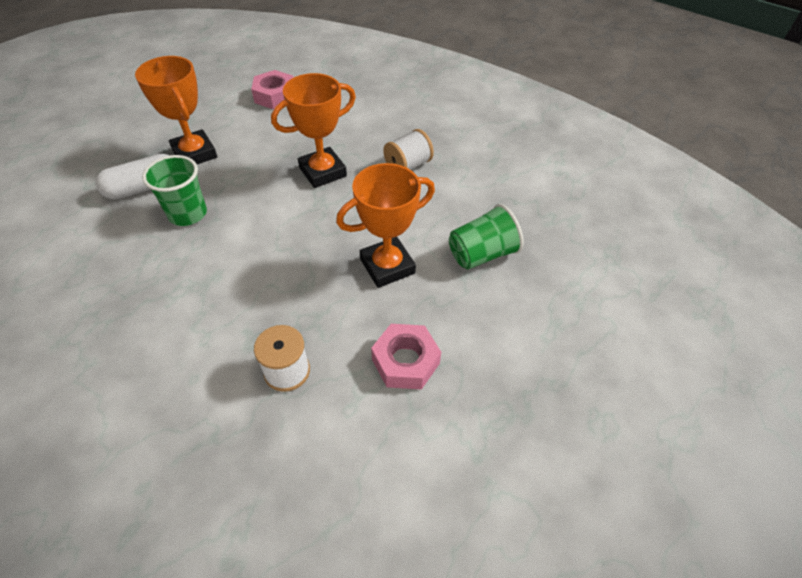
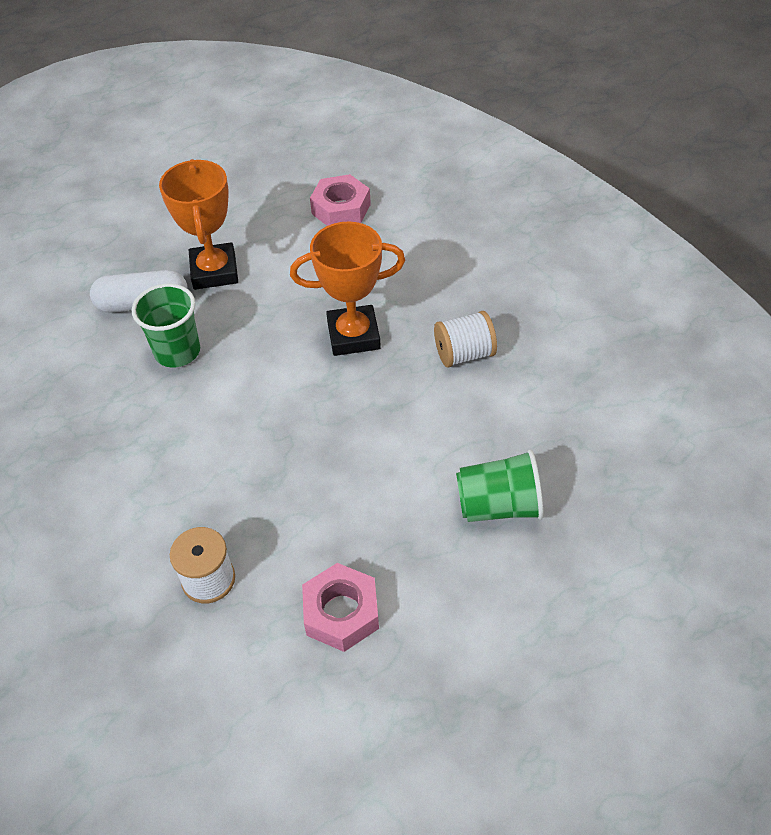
camera: 25 degrees right, 0 degrees up
orange trophy [336,163,435,288] -> none

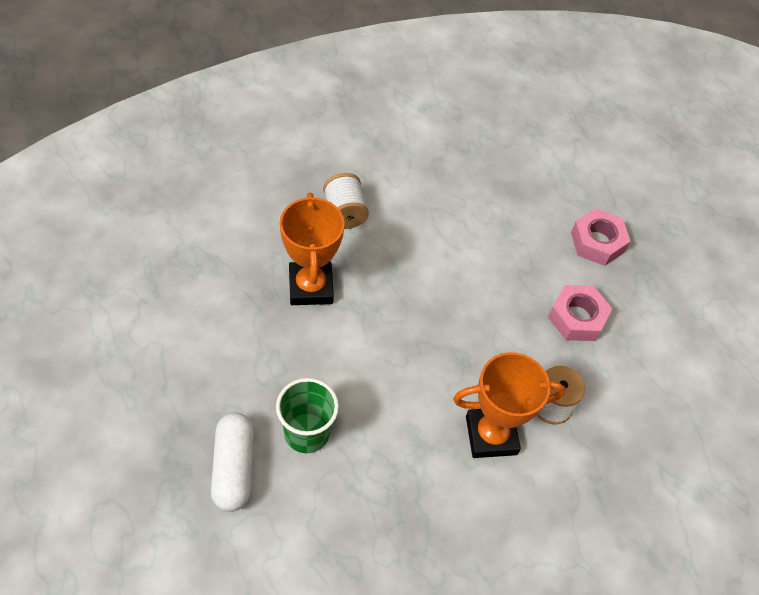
camera: 95 degrees left, 5 degrees up
orange trophy [159,159,238,290] -> orange trophy moved to [453,352,566,458]
pink nut [310,174,371,226] -> pink nut moved to [571,209,631,266]
green cup [456,449,544,522] -> none

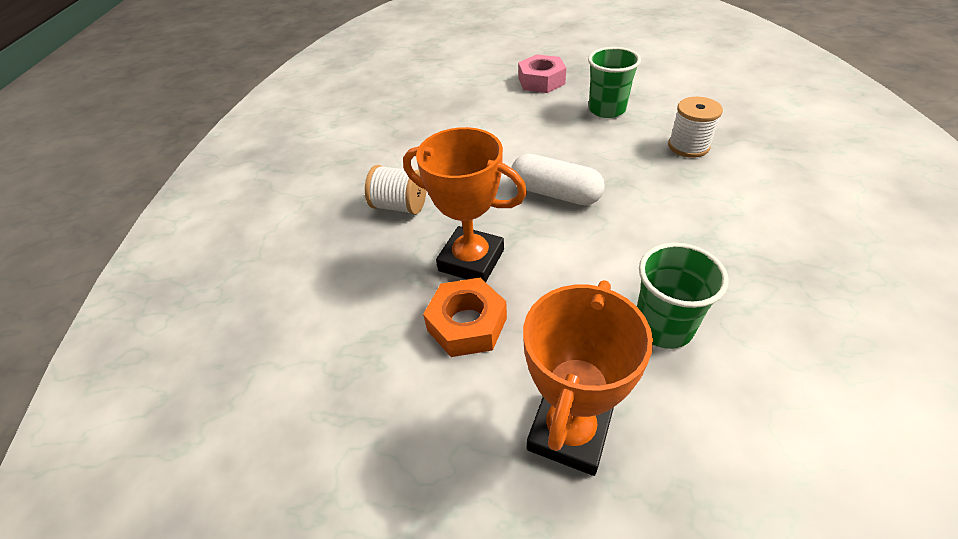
camera: 50 degrees left, 10 degrees down
white capsule [211,413,254,512] -> white capsule moved to [511,154,605,205]
orange trophy [453,352,566,458] -> orange trophy moved to [523,280,653,476]
pink nut [548,285,612,341] -> green cup [588,47,641,118]
none -> orange nut [423,278,507,357]

